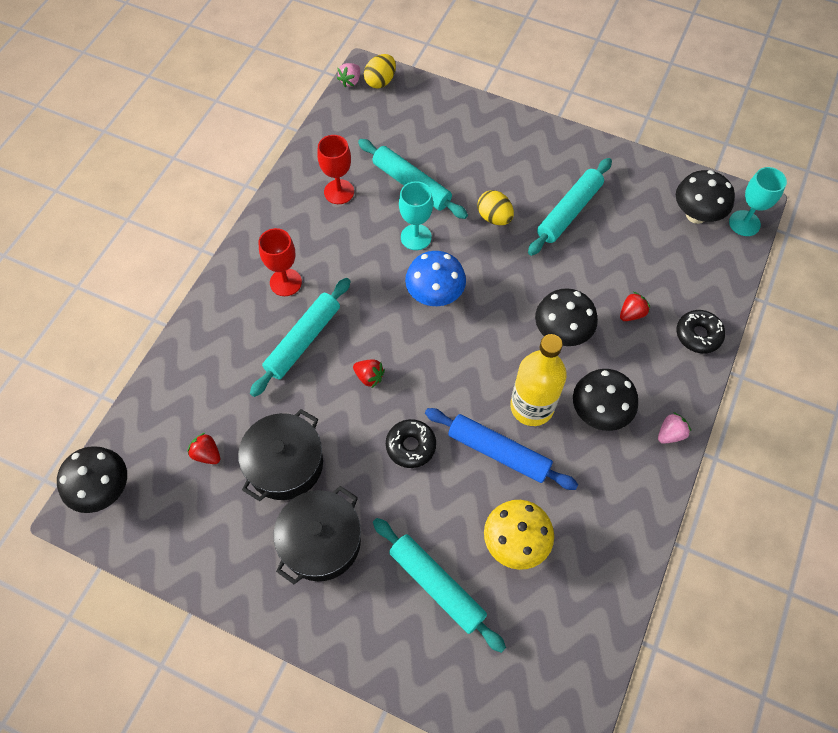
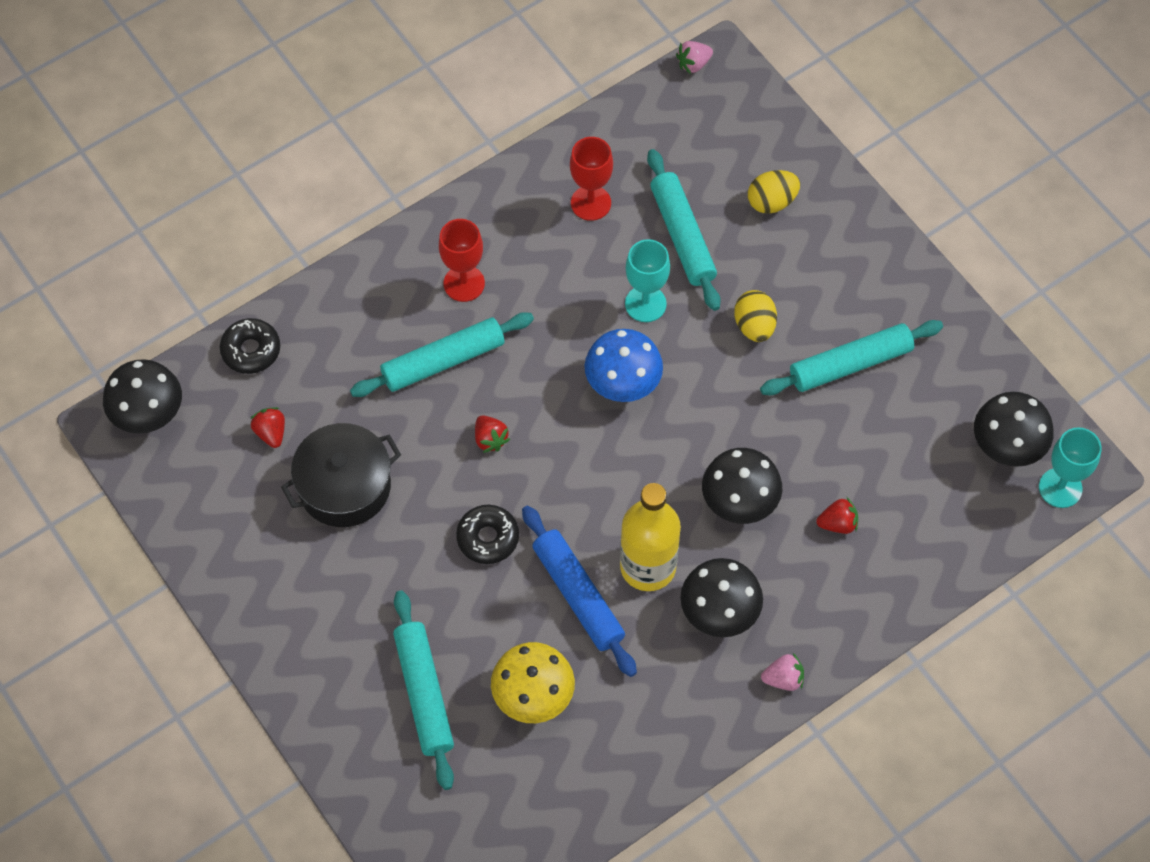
camera: 30 degrees right, 0 degrees up
black pot [274,486,361,584] -> none
yellow egg [364,54,396,88] -> yellow egg moved to [748,170,800,214]
black donut [676,310,725,354] -> black donut moved to [220,318,280,374]

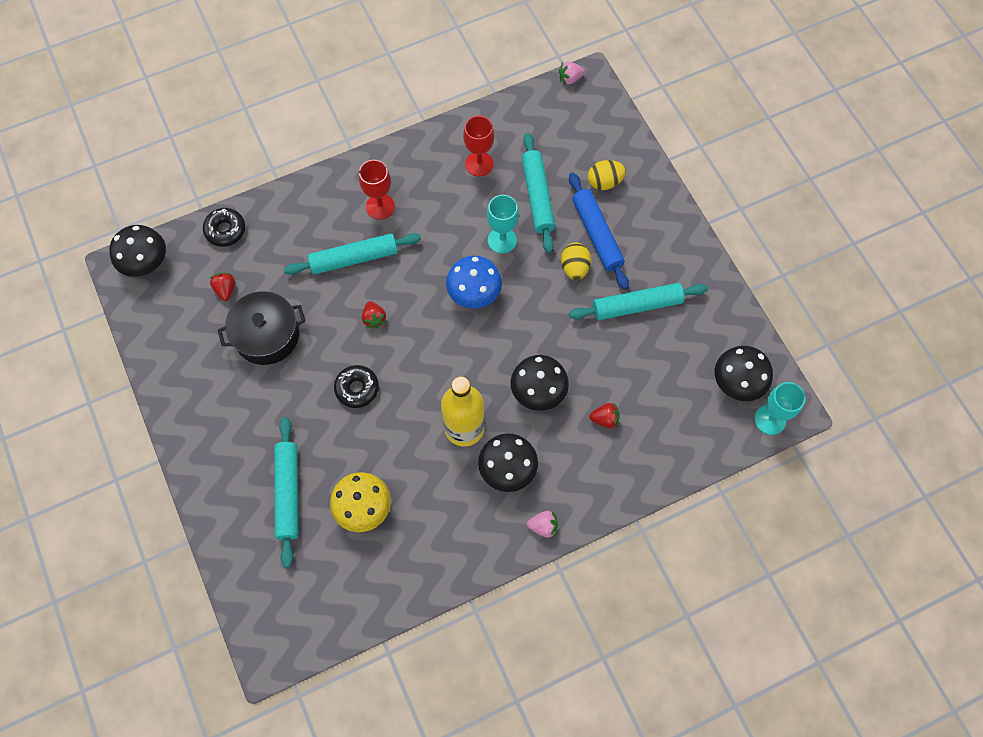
camera: 10 degrees right, 5 degrees up
blue rolling pin [522,505,637,677] -> blue rolling pin moved to [569,172,629,290]

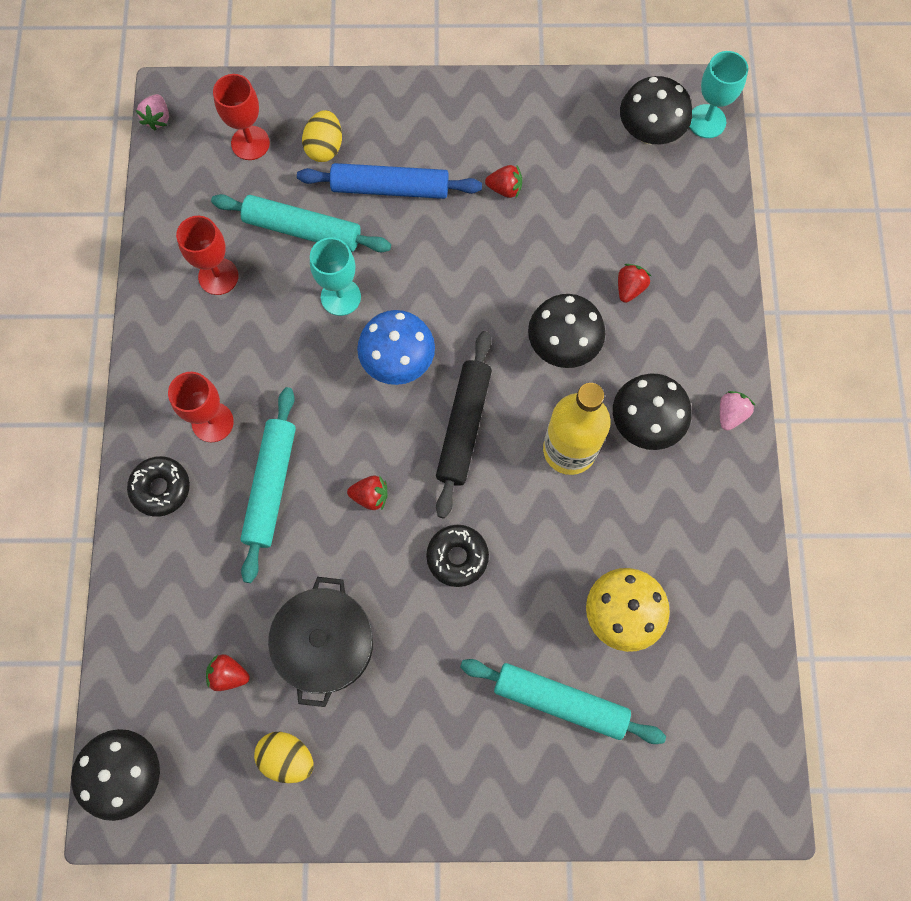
camera: 65 degrees left, 5 degrees up
black donut [203,208,245,247] -> black donut moved to [127,456,190,517]
yellow egg [561,243,591,280] -> yellow egg moved to [254,732,314,783]
turquoise rolling pin [569,283,708,320] -> red strawberry [485,165,522,198]
none -> red goblet [213,74,270,160]
none -> black rolling pin [436,331,492,518]

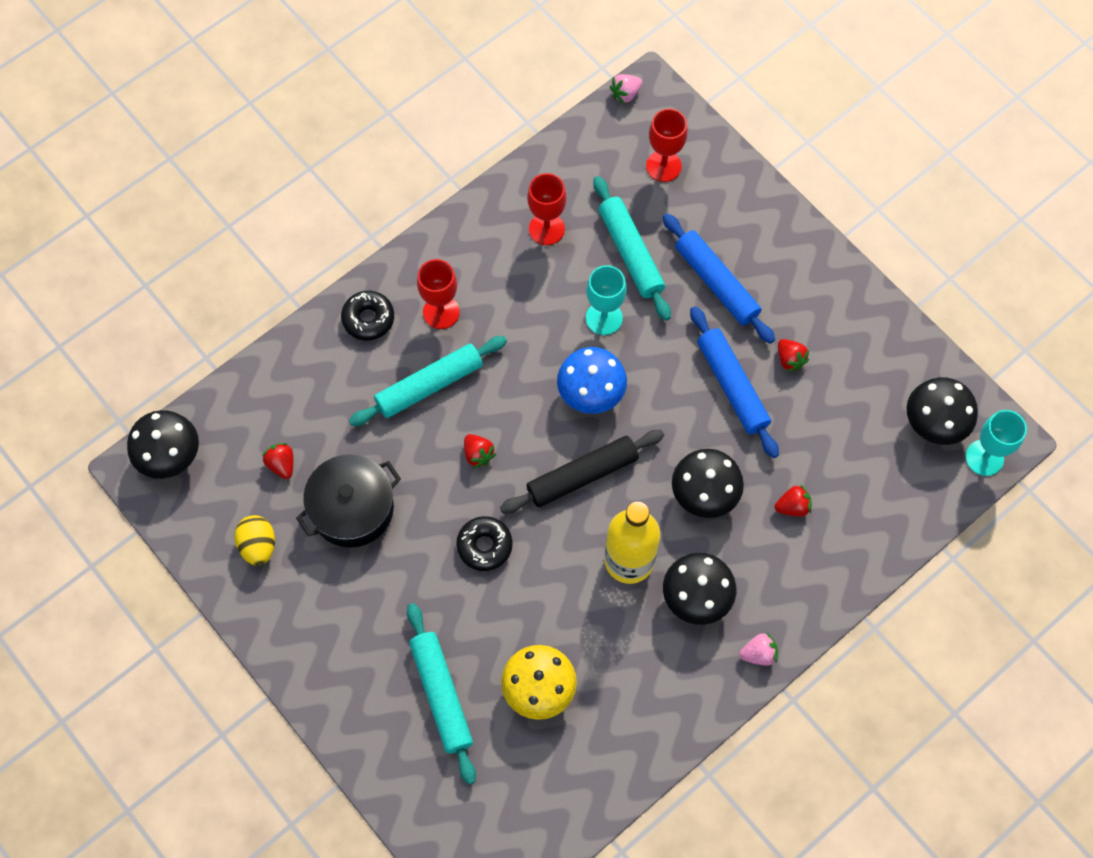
camera: 50 degrees right, 5 degrees down
yellow egg [302,110,342,162] -> none
none -> blue rolling pin [690,306,779,458]

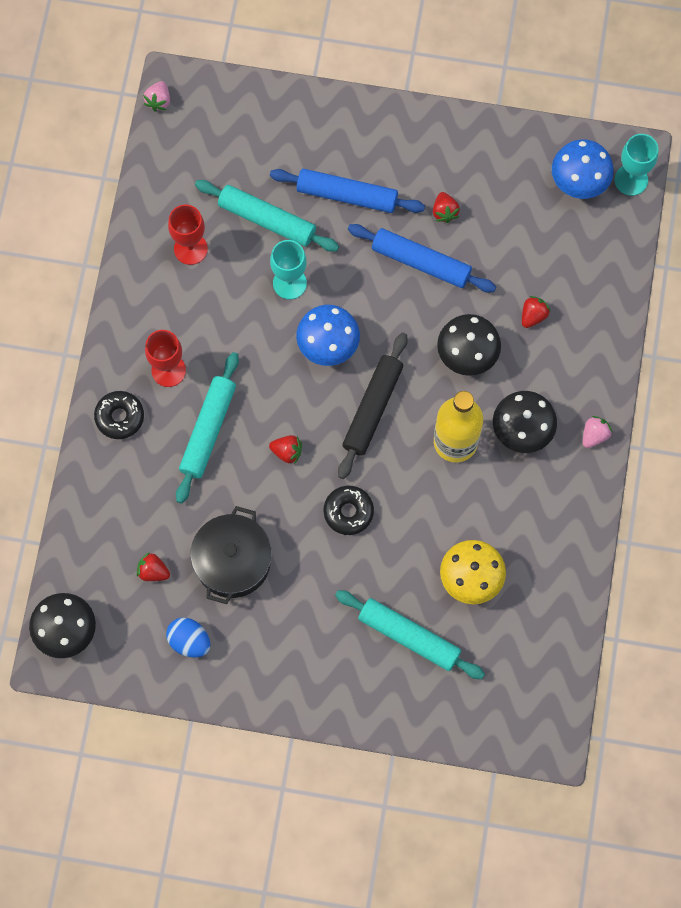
camera: 40 degrees left, 5 degrees up
yellow egg [235,515,275,566] -> blue egg [166,618,210,658]
red goblet [646,109,688,182] -> none
red strawberry [778,339,809,372] -> red strawberry turned 60 degrees clockwise [433,192,460,223]
black mushroom [907,377,978,445] -> blue mushroom [552,139,614,199]

